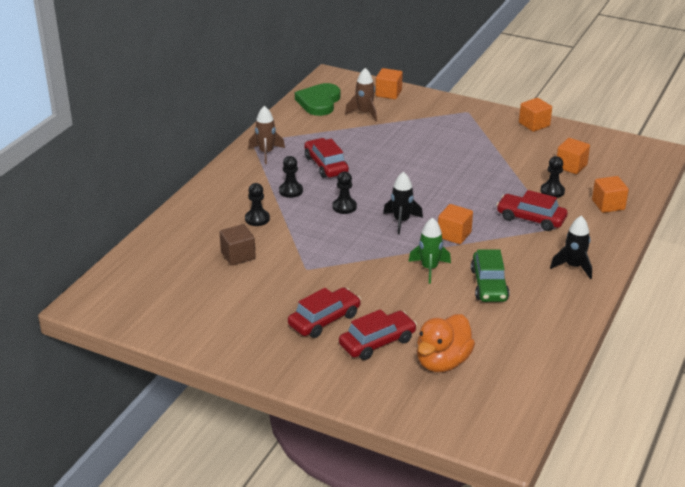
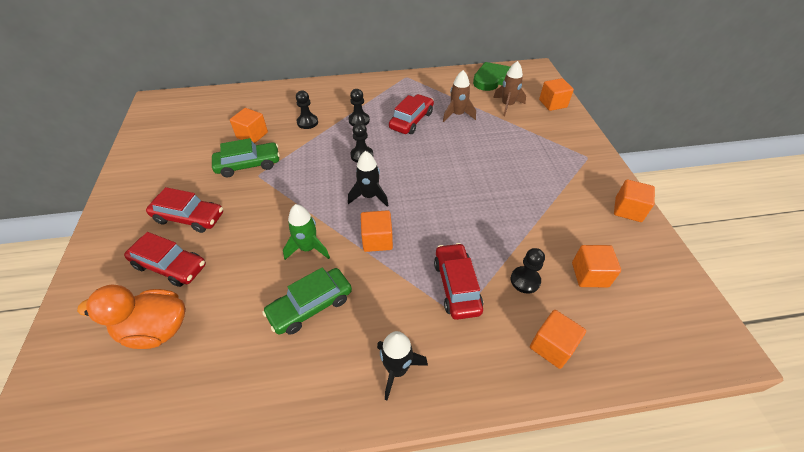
camera: 55 degrees right, 15 degrees up
brown cube [219,224,256,266] -> orange cube [230,108,268,143]
brown rocket [248,106,285,164] -> brown rocket moved to [443,70,476,122]
none -> green car [212,138,280,177]

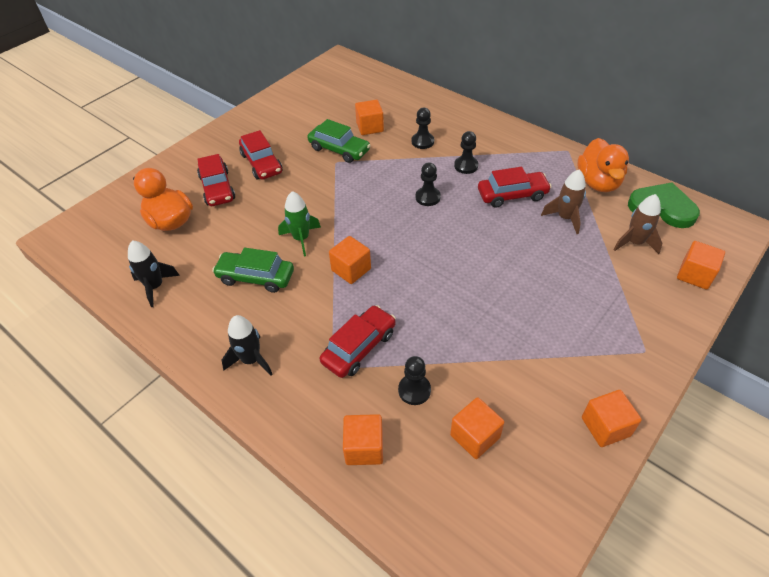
camera: 50 degrees right, 0 degrees up
black rocket [348,151,389,207] -> black rocket moved to [128,240,180,307]
none -> orange duck [577,138,629,192]

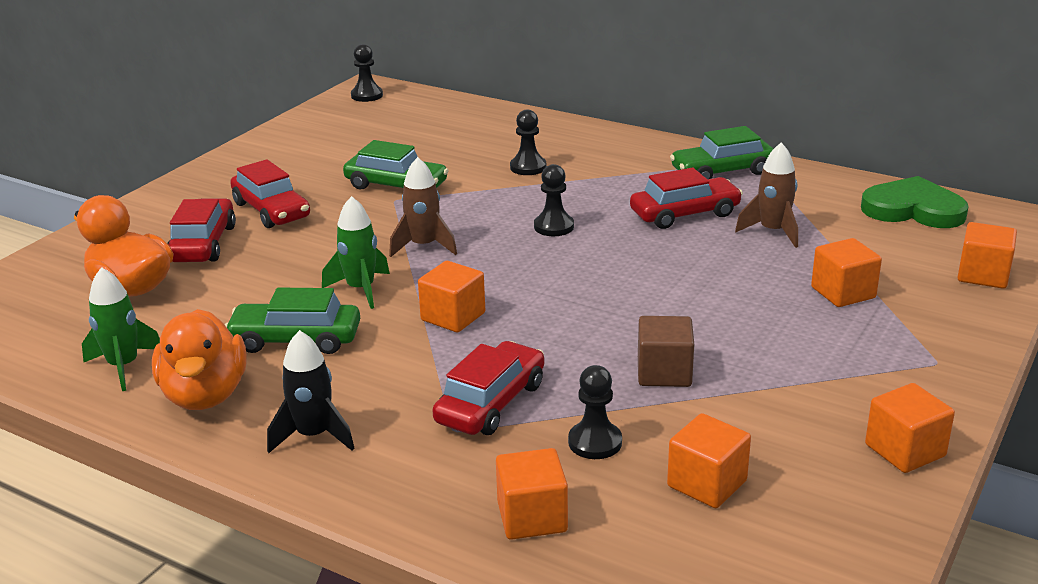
camera: 10 degrees left, 20 degrees down
black rocket [128,240,180,307] -> green rocket [82,267,160,391]
red car [197,154,235,206] -> red car turned 150 degrees counterclockwise [167,198,236,262]
orange cube [355,100,384,135] -> orange cube moved to [811,238,882,307]
black pawn [454,131,479,174] -> black pawn moved to [351,44,383,102]
orange duck [577,138,629,192] -> orange duck moved to [152,309,247,410]
brown rocket [614,194,662,254] -> brown rocket moved to [389,157,457,257]
none -> brown cube [638,316,694,387]
none -> green car [670,126,774,179]

